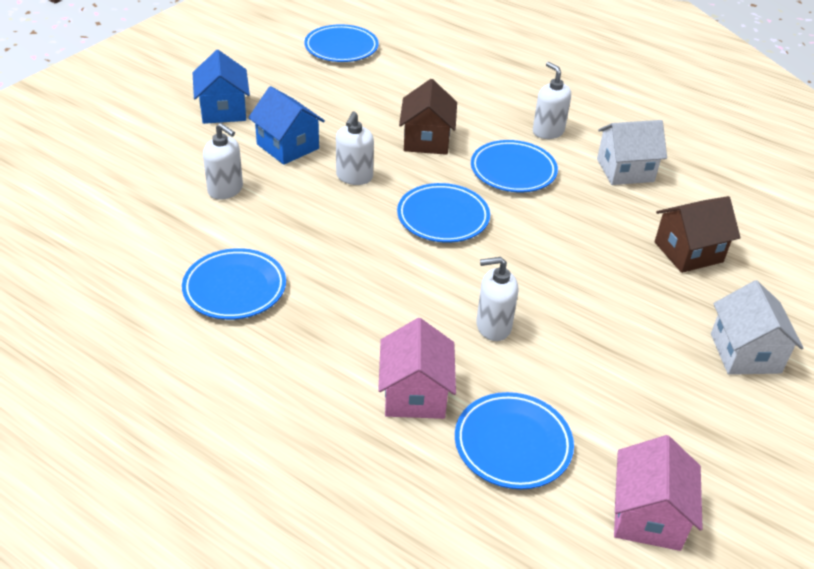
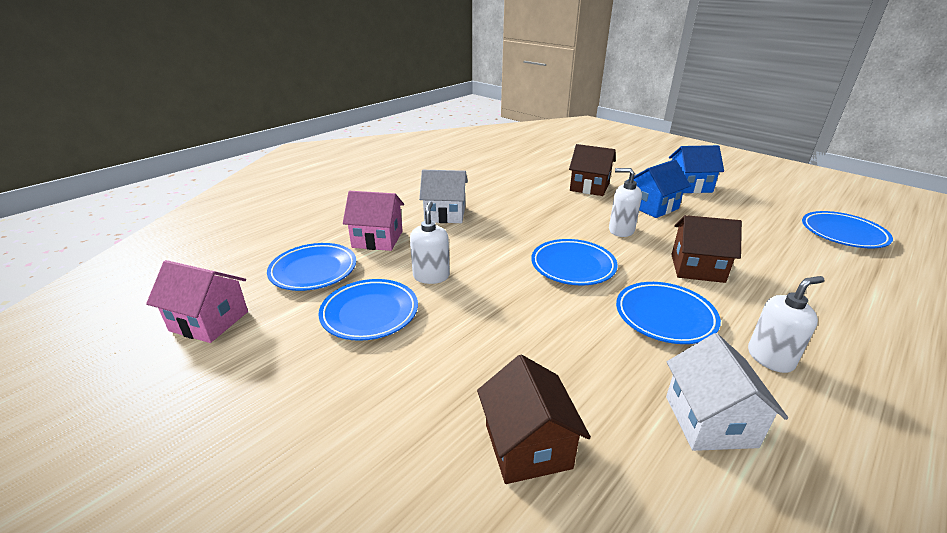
camera: 100 degrees right, 10 degrees down
blue plate [182,248,286,320] -> blue plate moved to [318,279,418,341]
white soap dispenser [203,123,243,200] -> brown house [569,144,616,196]
white house [711,280,804,375] -> white house moved to [419,170,468,223]

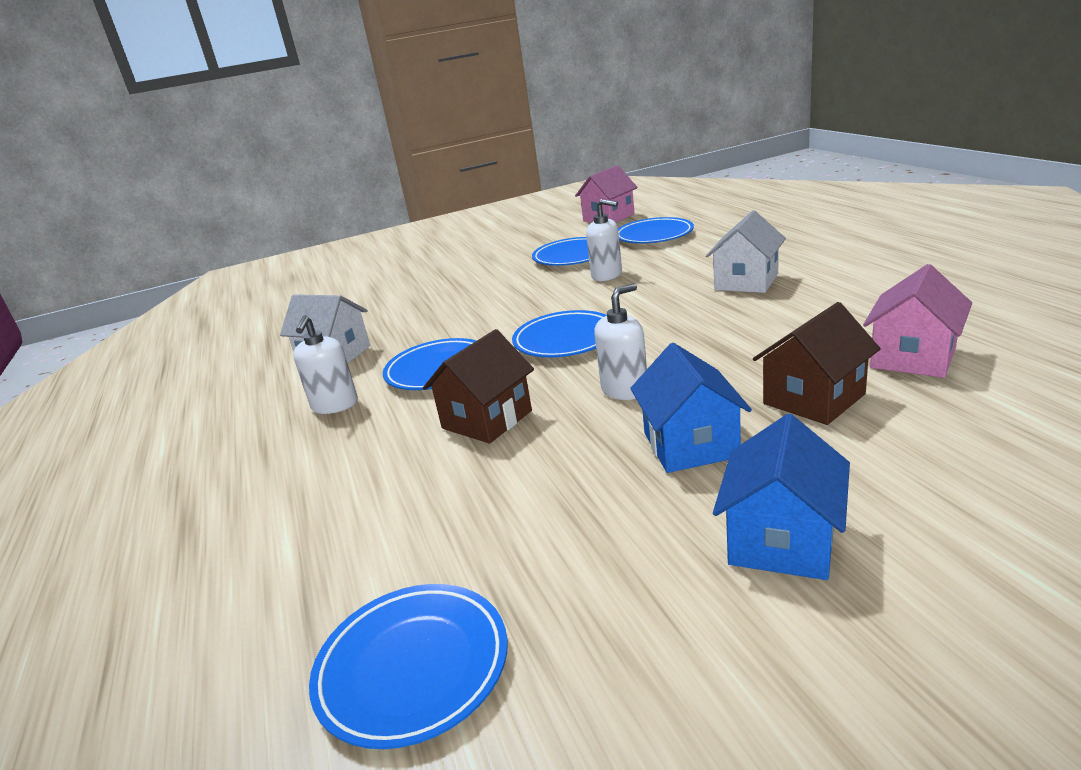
camera: 120 degrees right, 5 degrees down
pink house [343,191,404,251] -> pink house moved to [863,264,972,378]
brown house [477,355,591,484] -> none

